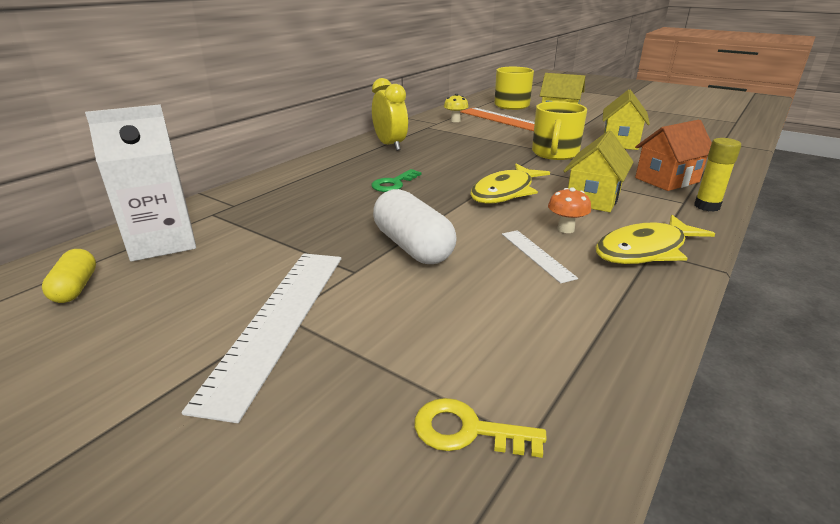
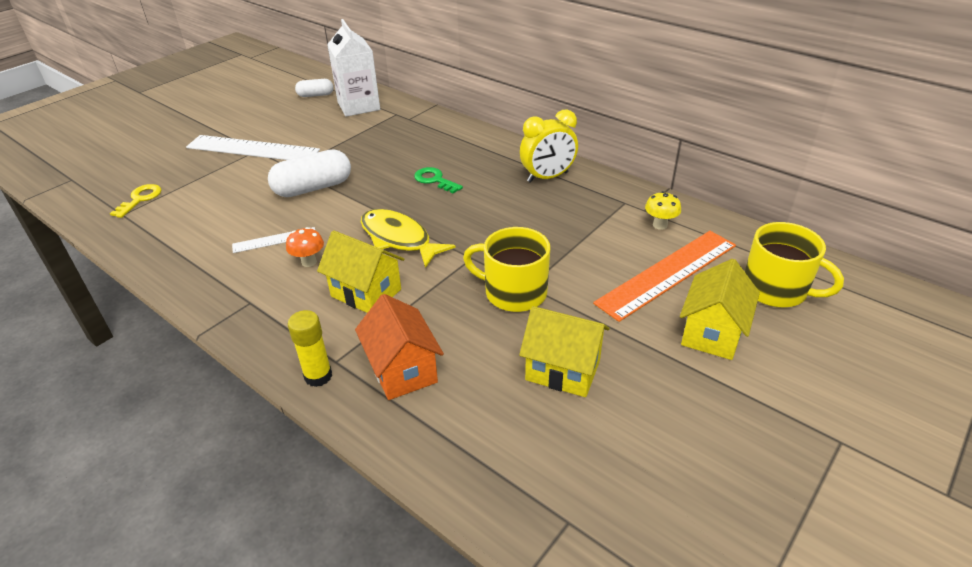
camera: 95 degrees right, 10 degrees up
yellow capsule [42,249,96,303] -> white capsule [295,79,334,97]
yellow fish [595,215,715,264] -> none

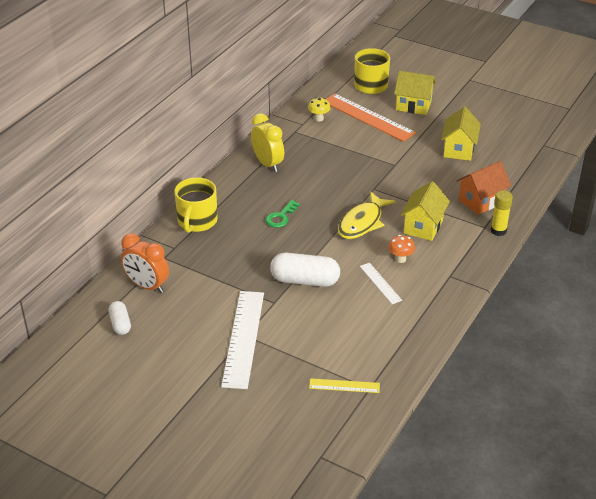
camera: 100 degrees left, 0 degrees up
yellow key [110,184,161,218] -> yellow ruler [309,378,380,393]
white capsule [268,149,351,197] -> white capsule turned 45 degrees counterclockwise [270,253,340,287]
white carton [327,19,380,117] -> orange clock [121,233,169,293]
yellow mug [463,227,550,312] -> yellow mug moved to [174,177,218,233]

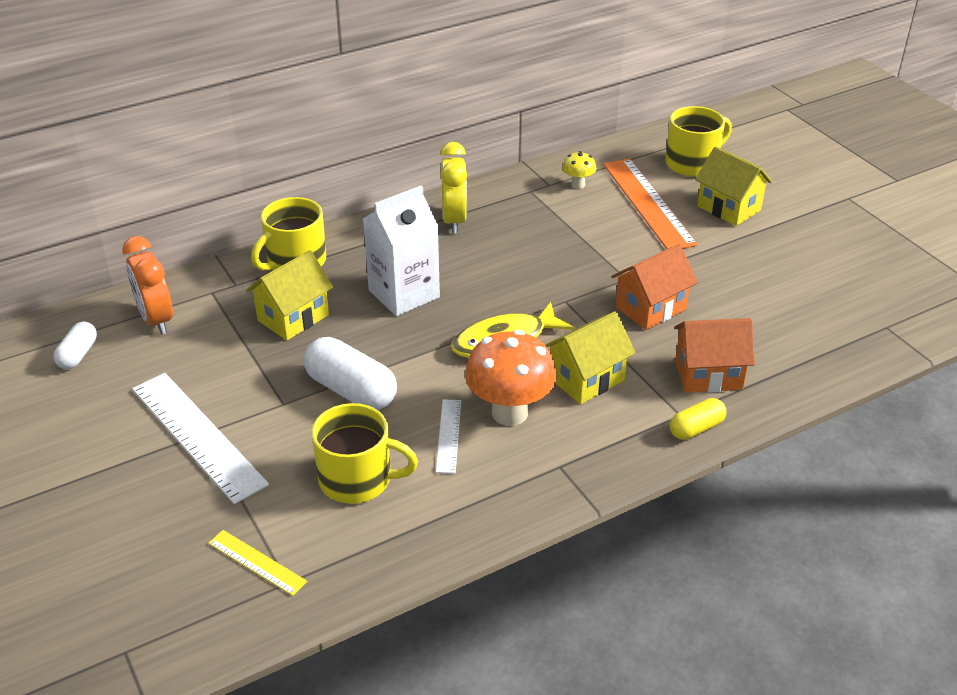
camera: 30 degrees right, 0 degrees up
white ruler [221,291,264,389] -> white ruler turned 75 degrees counterclockwise [132,373,269,504]
green key [265,200,300,228] -> white carton [363,185,440,316]
orange mushroom [388,235,415,263] -> orange mushroom [465,330,557,426], size x2.07
yellow house [441,107,481,161] -> yellow house moved to [246,250,333,340]
yellow glue stick [491,190,513,236] -> yellow capsule [670,398,727,440]
none -> yellow mug [311,403,418,504]
none -> orange house [611,244,698,330]

